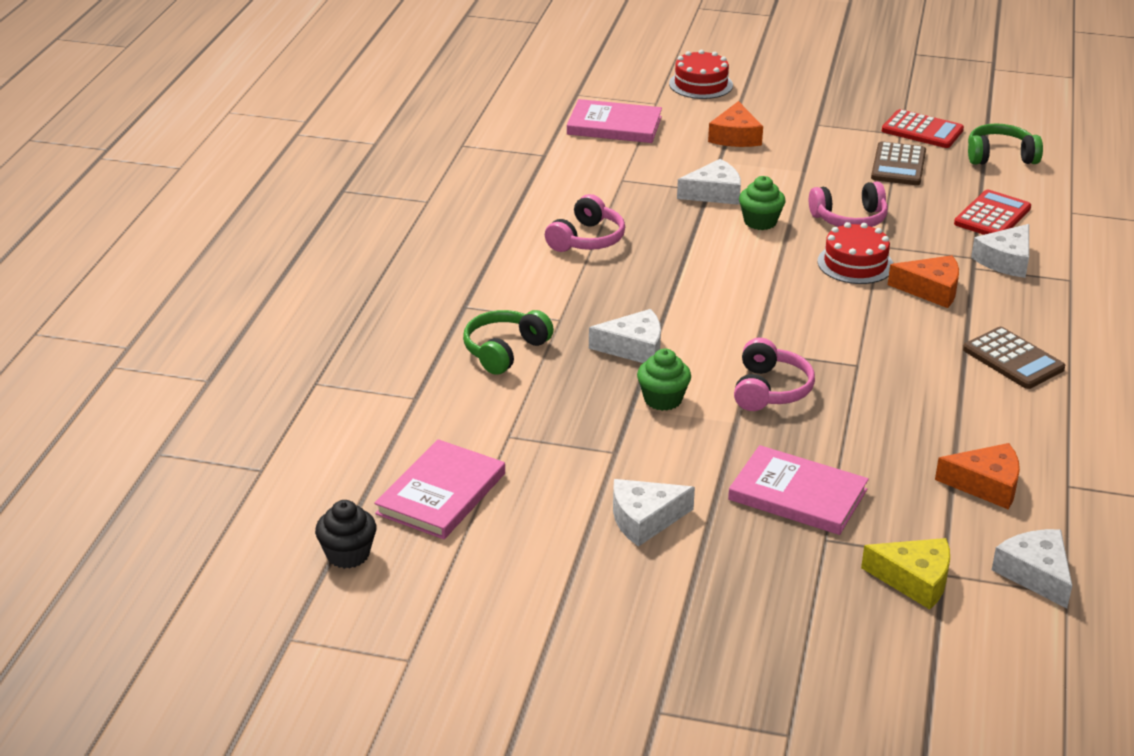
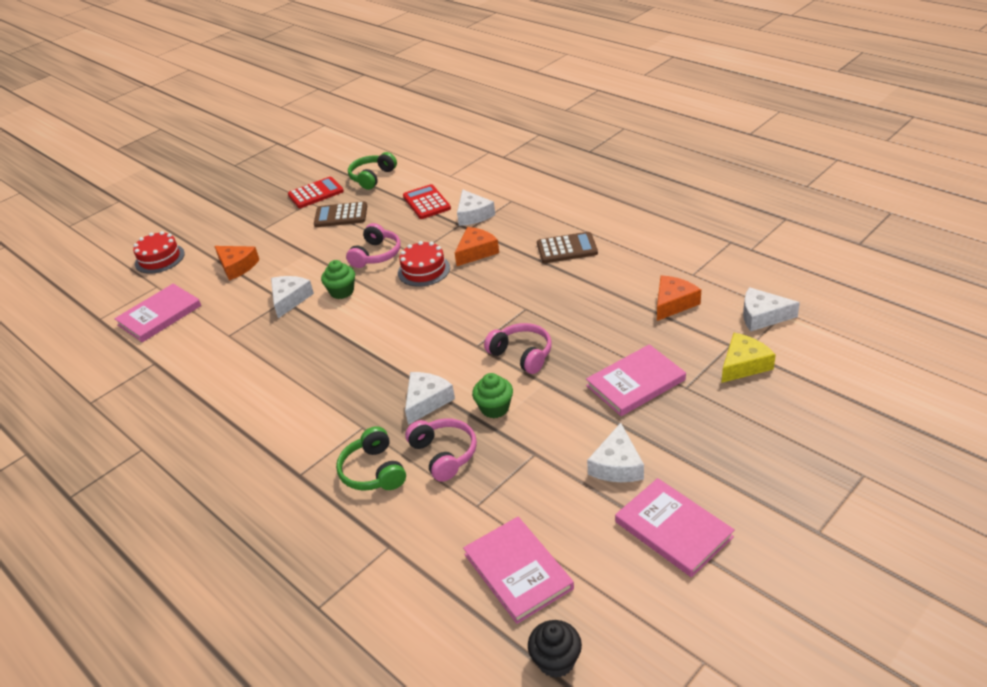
camera: 55 degrees left, 5 degrees up
pink headphones [545,194,625,252] -> pink headphones moved to [405,418,477,482]
brown calculator [871,141,926,185] -> brown calculator turned 135 degrees clockwise [314,201,367,227]
none -> pink book [615,478,735,577]

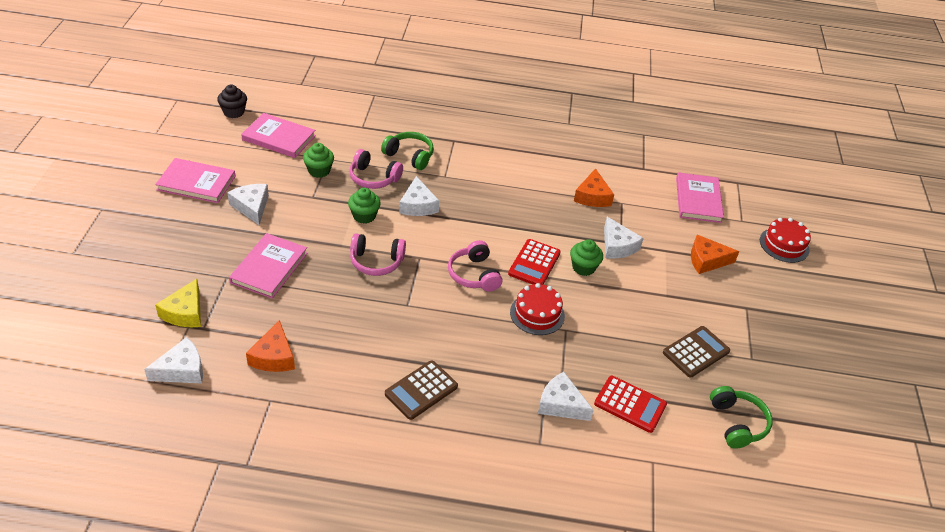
camera: 135 degrees right, 5 degrees up
red calculator [288,177,344,208] -> red calculator moved to [508,239,561,285]
pink headphones [346,223,401,268] -> pink headphones moved to [448,240,502,292]
orange cheese [455,227,499,266] -> orange cheese moved to [574,168,614,207]
none -> green cupcake [303,143,334,178]

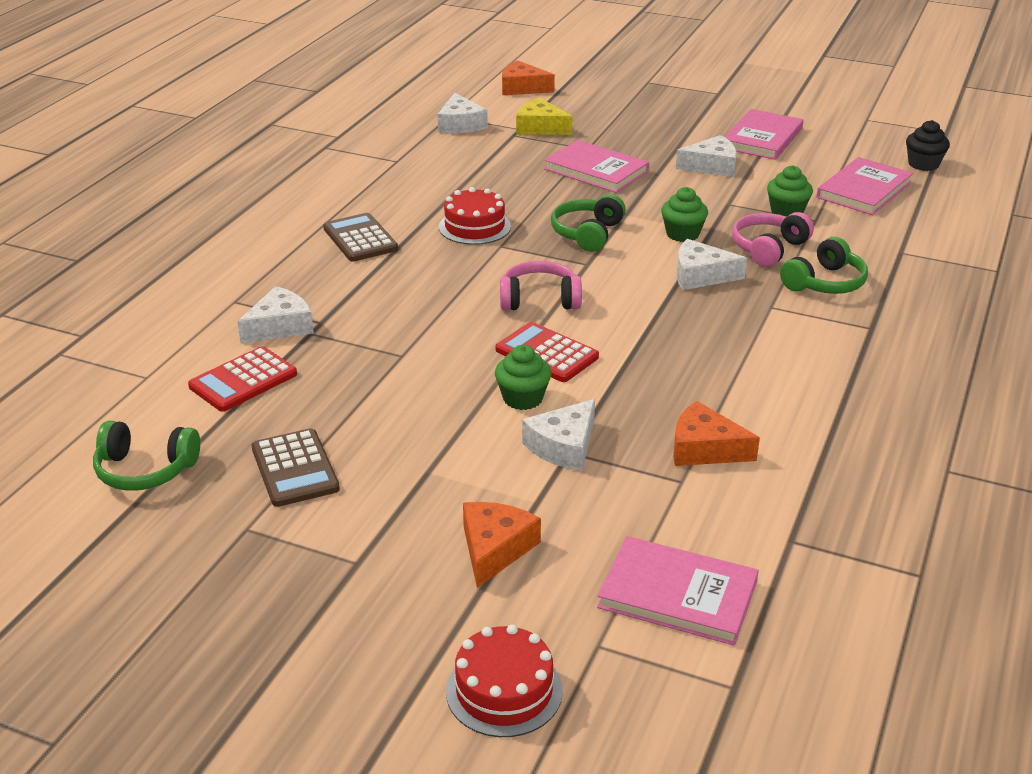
camera: 110 degrees right, 10 degrees down
orange cheese [246,320,295,372] -> orange cheese moved to [502,60,555,95]
pink headphones [350,233,406,276] -> green headphones [551,194,626,252]
red cake [510,283,565,335] -> red cake moved to [439,187,511,245]
white cheese [604,217,644,259] -> white cheese turned 45 degrees counterclockwise [522,399,595,471]

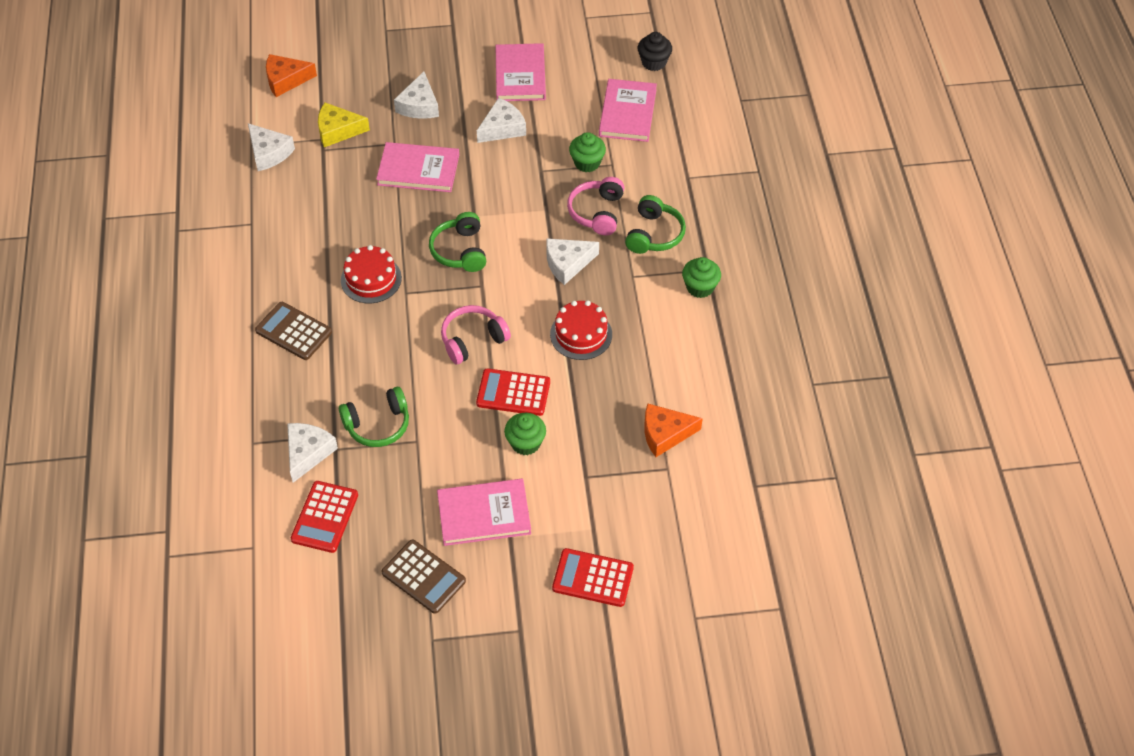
camera: 30 degrees left, 20 degrees up
green headphones [93,421,200,491] -> green headphones moved to [339,387,409,447]
red cake [446,624,563,737] -> red cake moved to [550,300,612,360]
orange cheese [463,502,541,588] -> red calculator [552,548,634,607]
white cheese [522,399,595,471] -> white cheese moved to [394,71,439,119]
pink book [597,536,759,646] -> pink book moved to [437,479,531,546]
green cupcake [661,187,708,242] -> green cupcake moved to [682,257,721,298]

